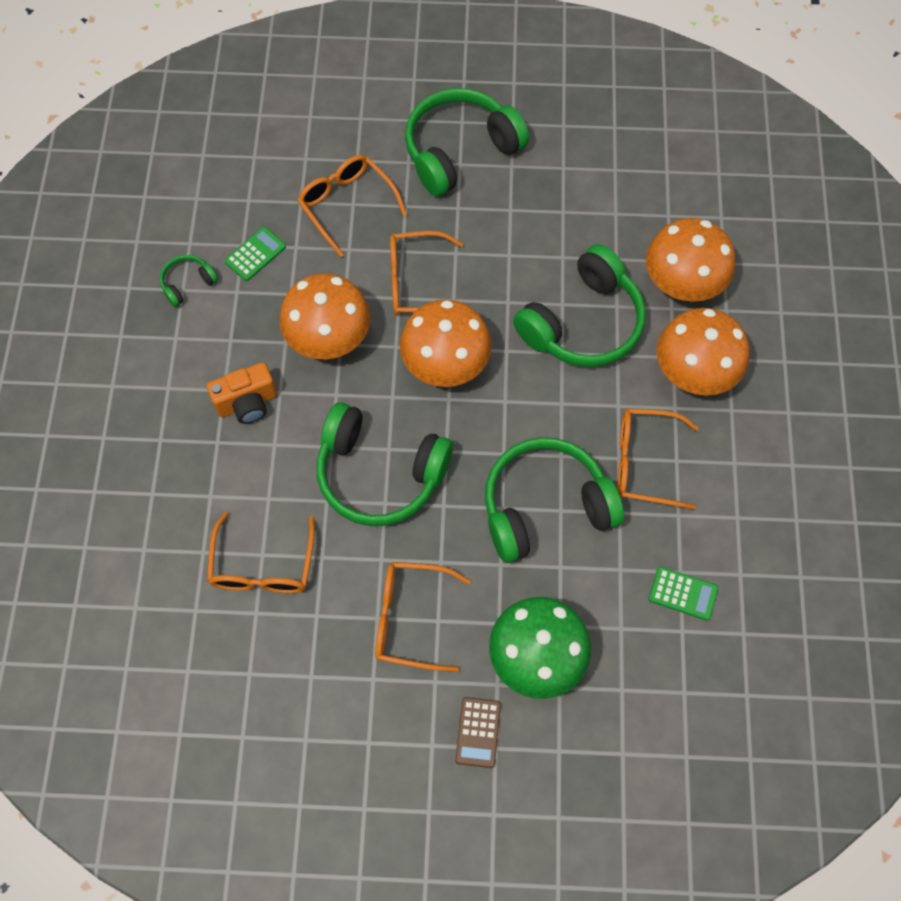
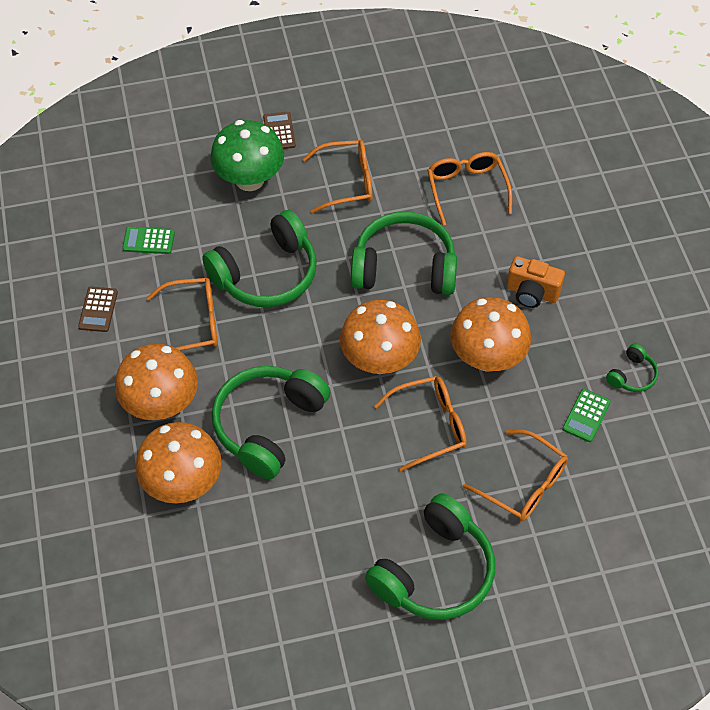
camera: 165 degrees right, 10 degrees down
orange camera [207,362,277,424] -> orange camera turned 120 degrees counterclockwise [507,256,565,308]
none -> brown calculator [78,287,118,332]

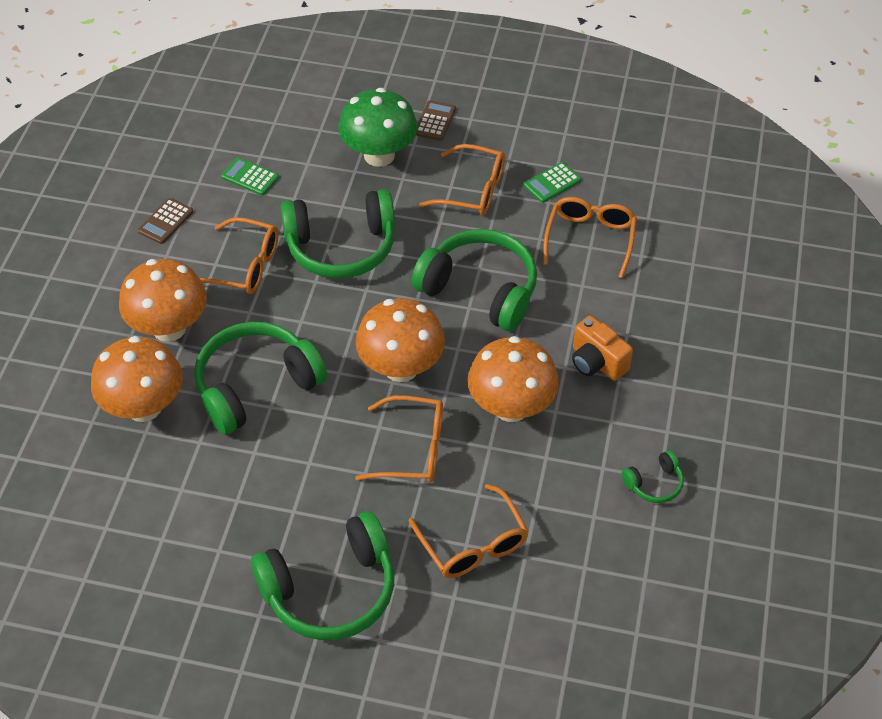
camera: 25 degrees right, 5 degrees down
green calculator [562,389,611,442] -> green calculator moved to [524,162,581,203]

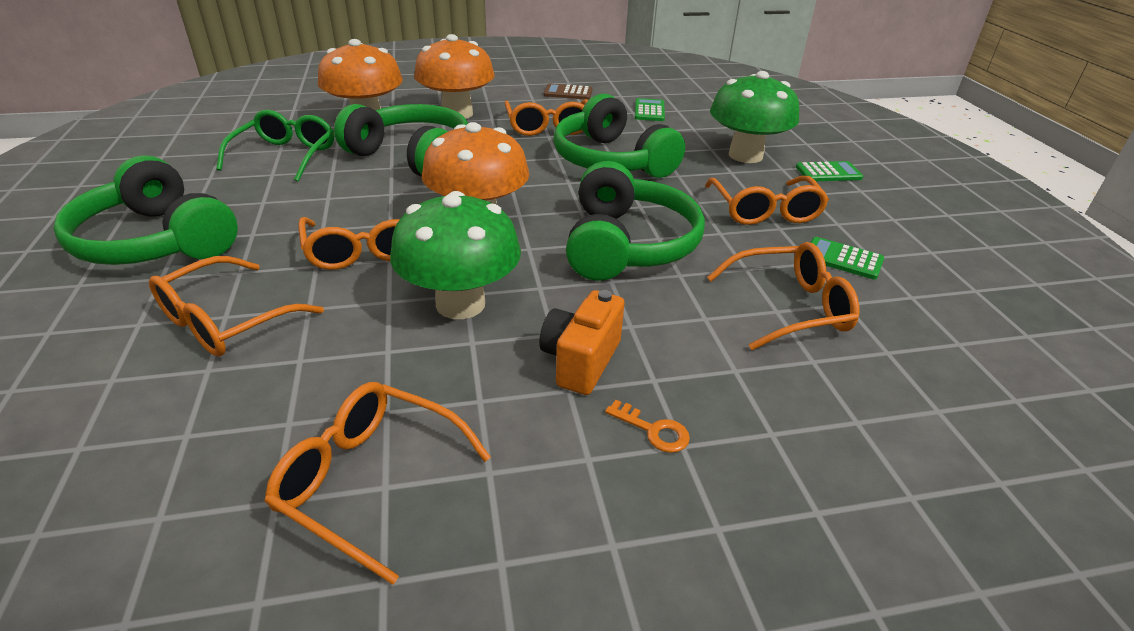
camera: 65 degrees right, 15 degrees down
brown calculator [416,100,456,141] -> green calculator [796,161,863,181]
orange mushroom [468,336,559,422] -> green mushroom [390,191,521,319]
green headphones [622,450,684,503] -> orange glasses [264,382,491,585]
none -> green glasses [216,110,334,182]
none -> orange key [605,400,690,453]

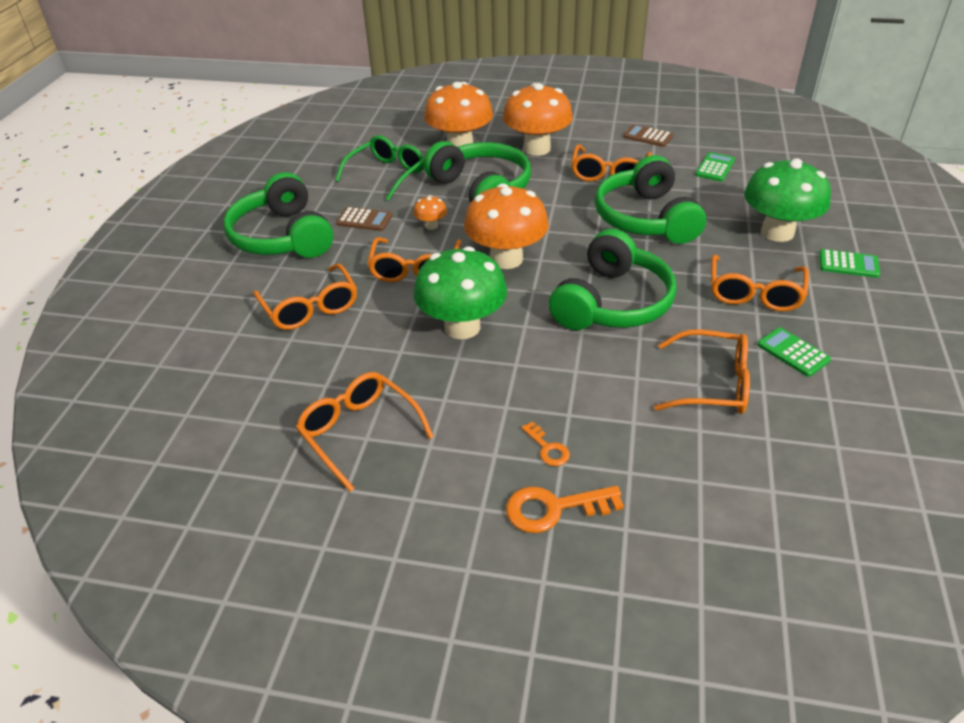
camera: 25 degrees right, 5 degrees up
orange glasses [149,256,324,357] -> orange glasses turned 90 degrees counterclockwise [253,263,357,330]
orange camera [539,290,625,395] -> none
none -> brown calculator [336,207,392,231]
none -> orange mushroom [413,195,447,230]
none -> orange key [506,486,624,533]

